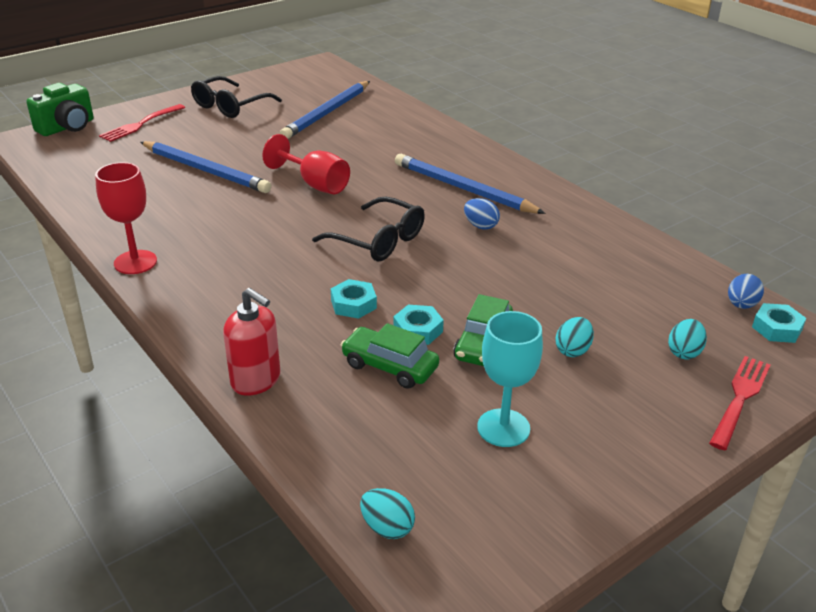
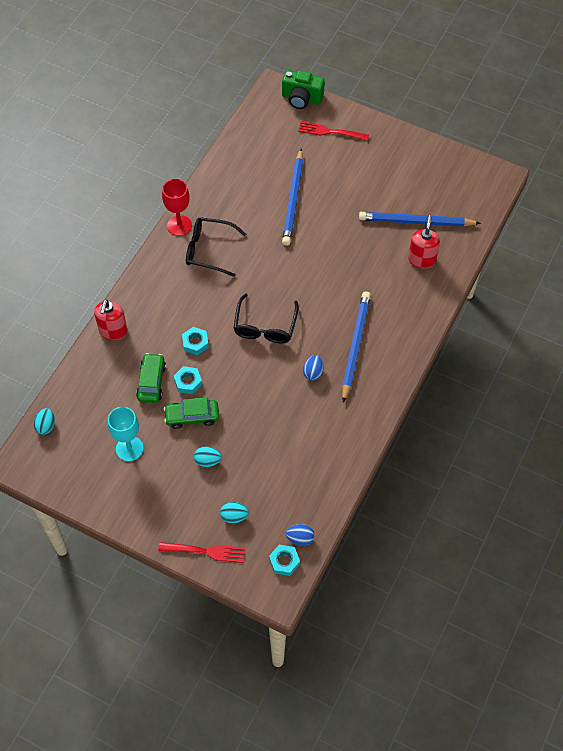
camera: 65 degrees right, 25 degrees up
black glasses [191,76,282,118] -> black glasses moved to [186,217,247,277]
red goblet [262,134,350,194] -> none
none -> red soap dispenser [408,215,440,269]

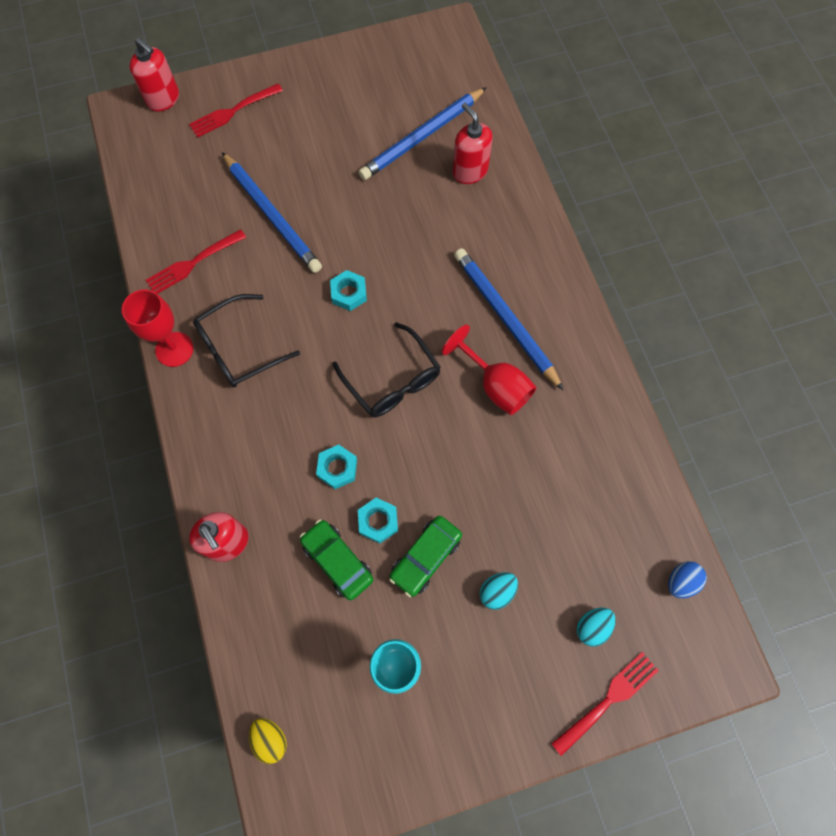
camera: 45 degrees left, 10 degrees up
turquoise egg [33,408,55,435] -> yellow egg [249,718,287,764]
turquoise nut [269,545,300,576] -> turquoise nut moved to [330,270,367,311]
green camera [282,70,325,109] -> red soap dispenser [129,38,179,112]
blue egg [303,355,324,381] -> red goblet [442,325,537,415]
none -> red fork [146,229,246,294]

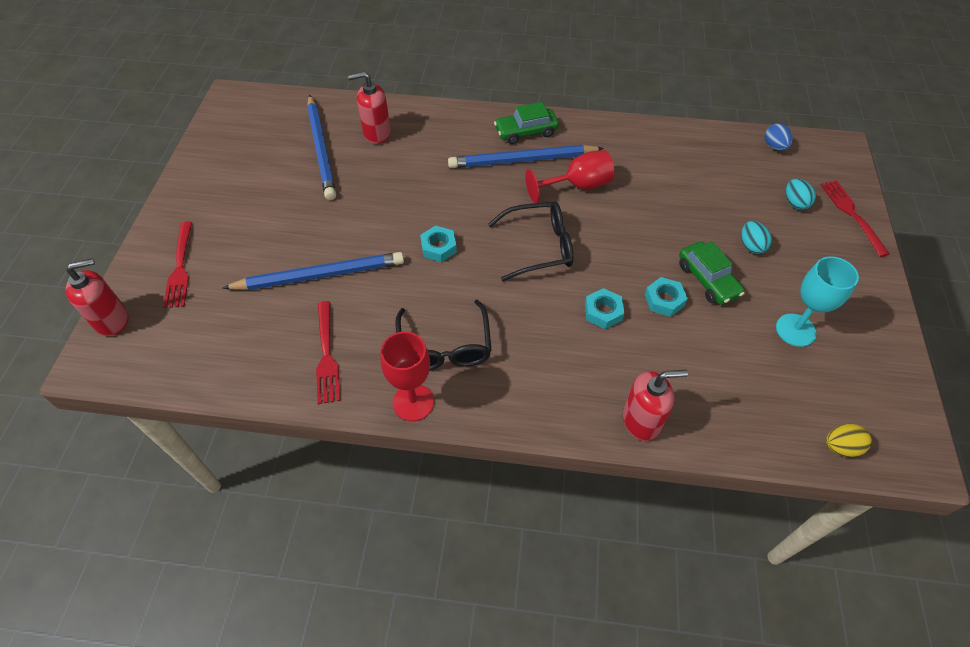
camera: 65 degrees left, 15 degrees down
green car [300,519,373,600] -> green car moved to [494,102,559,144]

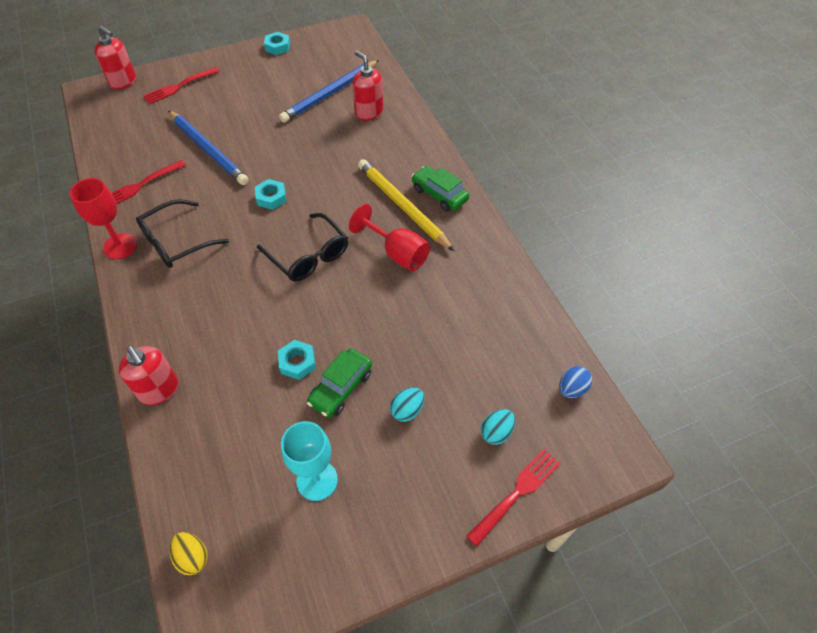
camera: 60 degrees right, 0 degrees up
blue pencil [448,145,604,168] -> yellow pencil [358,159,454,251]
turquoise nut [585,288,624,329] -> turquoise nut moved to [264,32,290,55]

